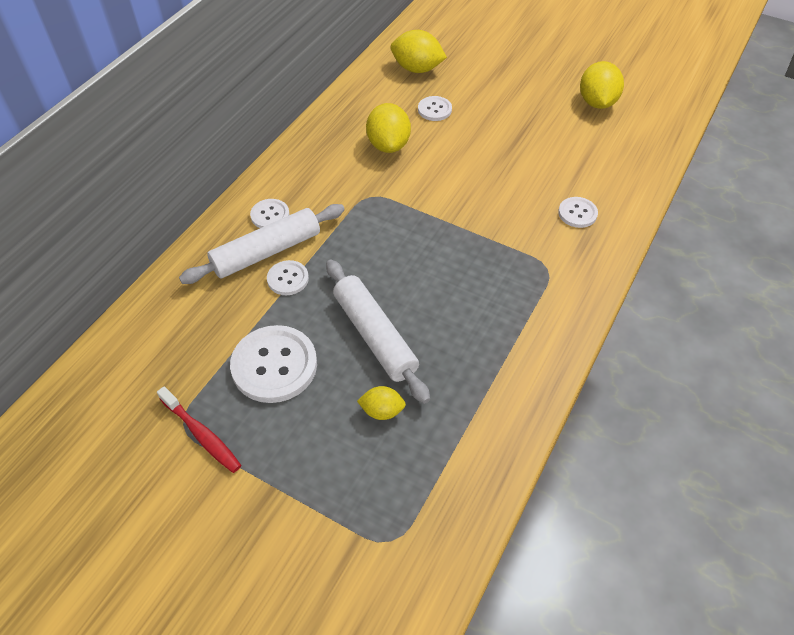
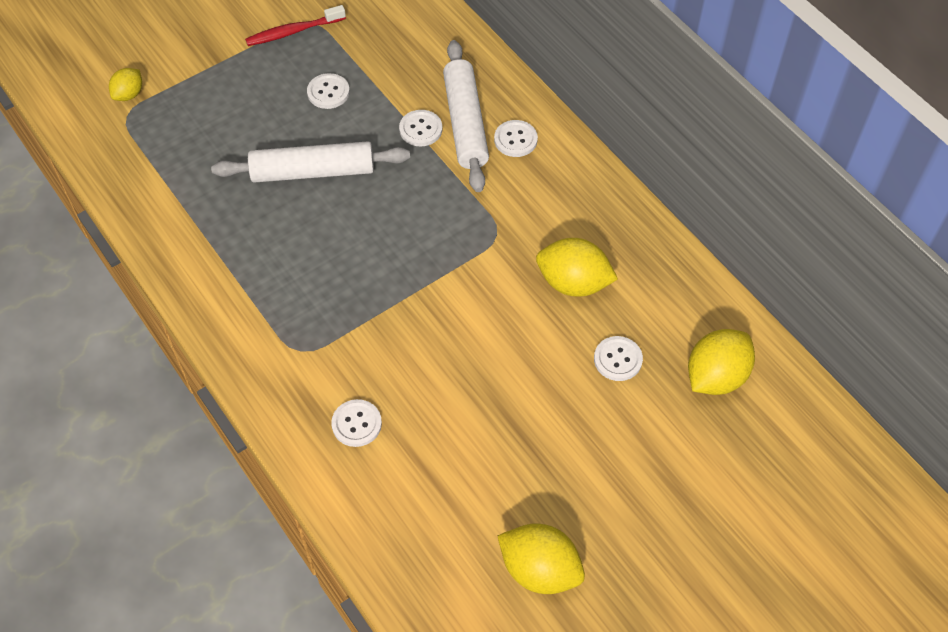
camera: 115 degrees right, 5 degrees up
white button [230,325,317,403] -> white button [307,73,350,109], size x0.53
yellow lemon [357,386,406,420] -> yellow lemon moved to [109,68,142,101]

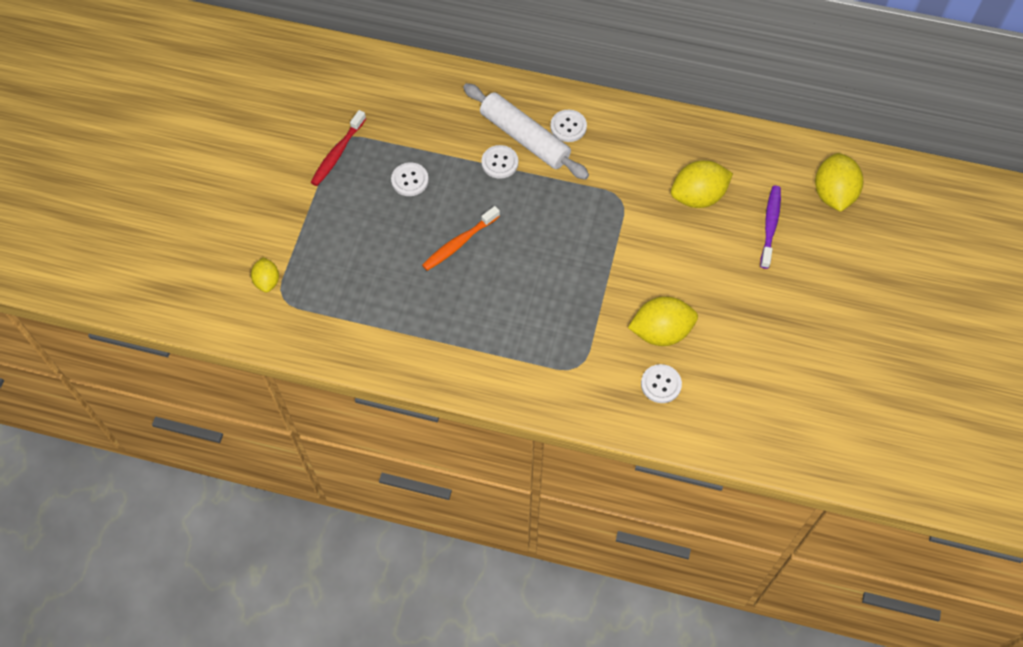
camera: 40 degrees left, 5 degrees up
white rolling pin [211,141,410,183] -> orange toothbrush [422,206,500,271]
yellow lemon [497,524,585,594] -> yellow lemon moved to [628,296,698,346]
white button [594,336,643,381] -> purple toothbrush [760,186,781,269]

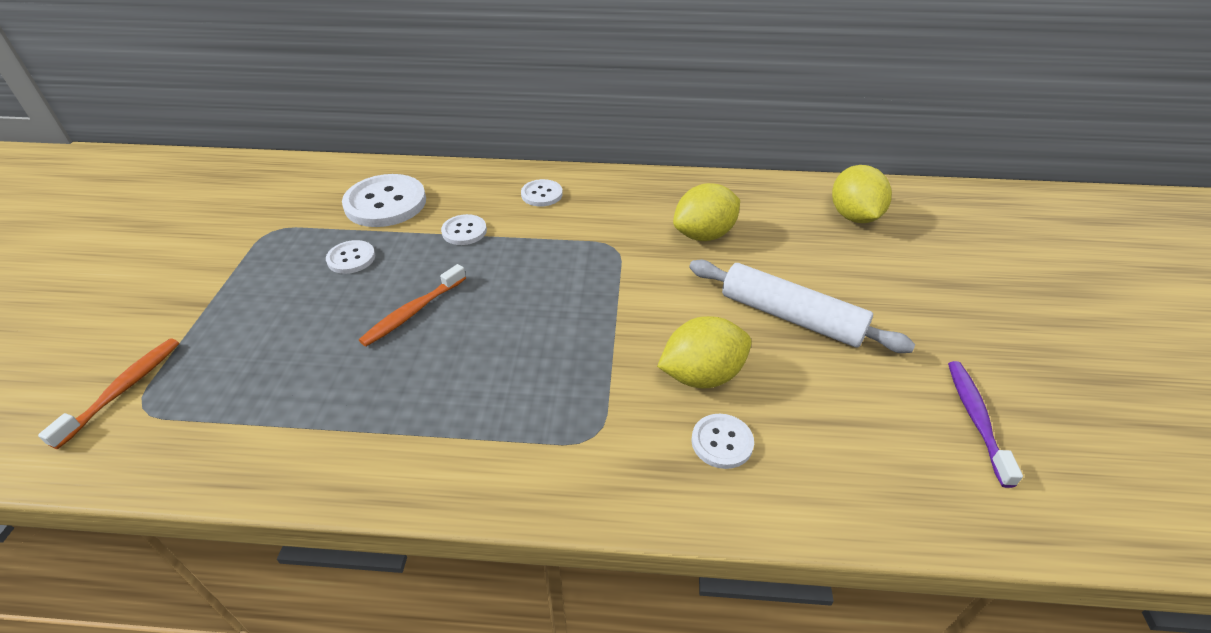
camera: 10 degrees left, 20 degrees down
yellow lemon [251,257,279,293] -> orange toothbrush [38,338,179,449]
red toothbrush [311,110,366,186] -> none
white rolling pin [463,83,589,180] -> white rolling pin moved to [689,260,915,353]
purple toothbrush [760,186,781,269] -> purple toothbrush moved to [948,361,1023,488]
none -> white button [342,174,426,227]

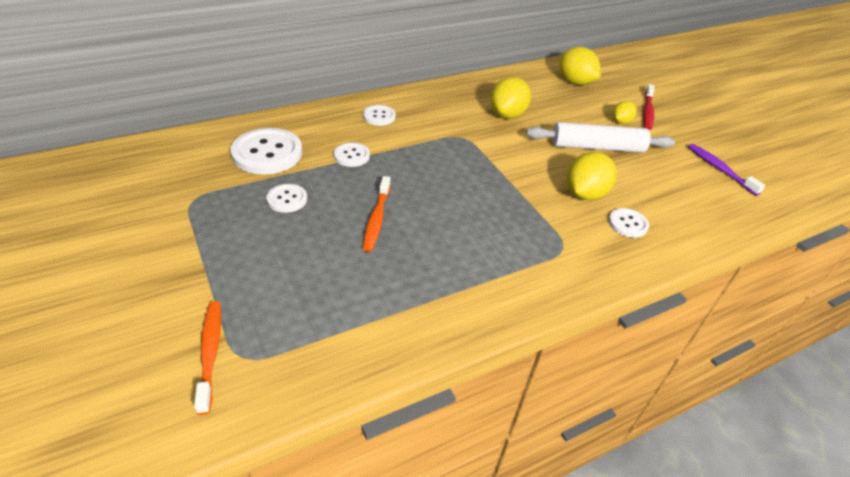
camera: 35 degrees left, 0 degrees up
none -> yellow lemon [612,101,637,124]
none -> red toothbrush [643,84,654,130]

